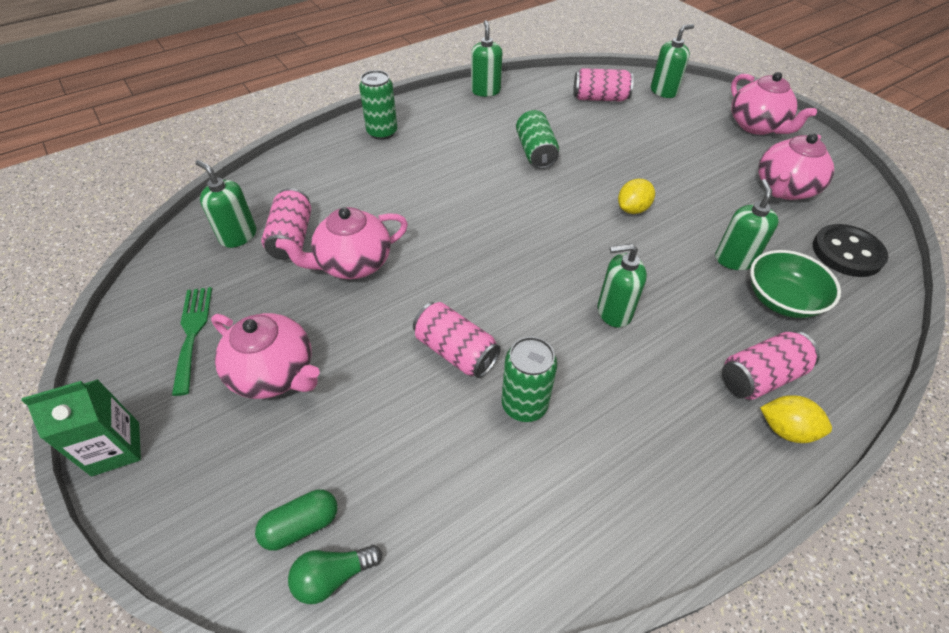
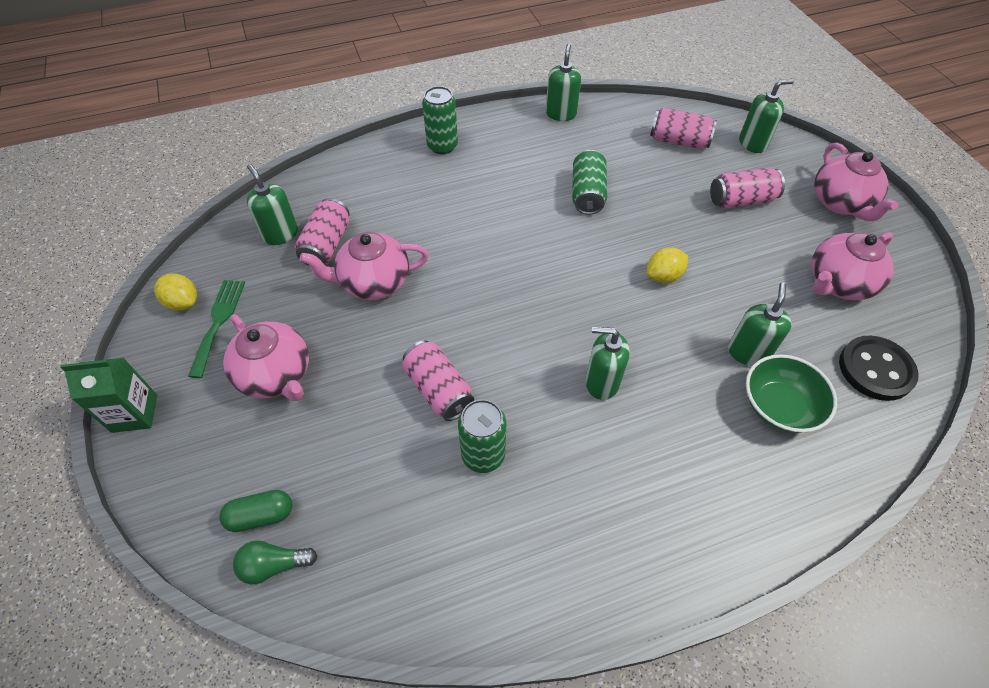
camera: 15 degrees right, 5 degrees up
pink can [722,331,820,400] -> pink can moved to [710,167,785,209]
yellow lemon [760,395,832,443] -> yellow lemon moved to [154,273,197,311]

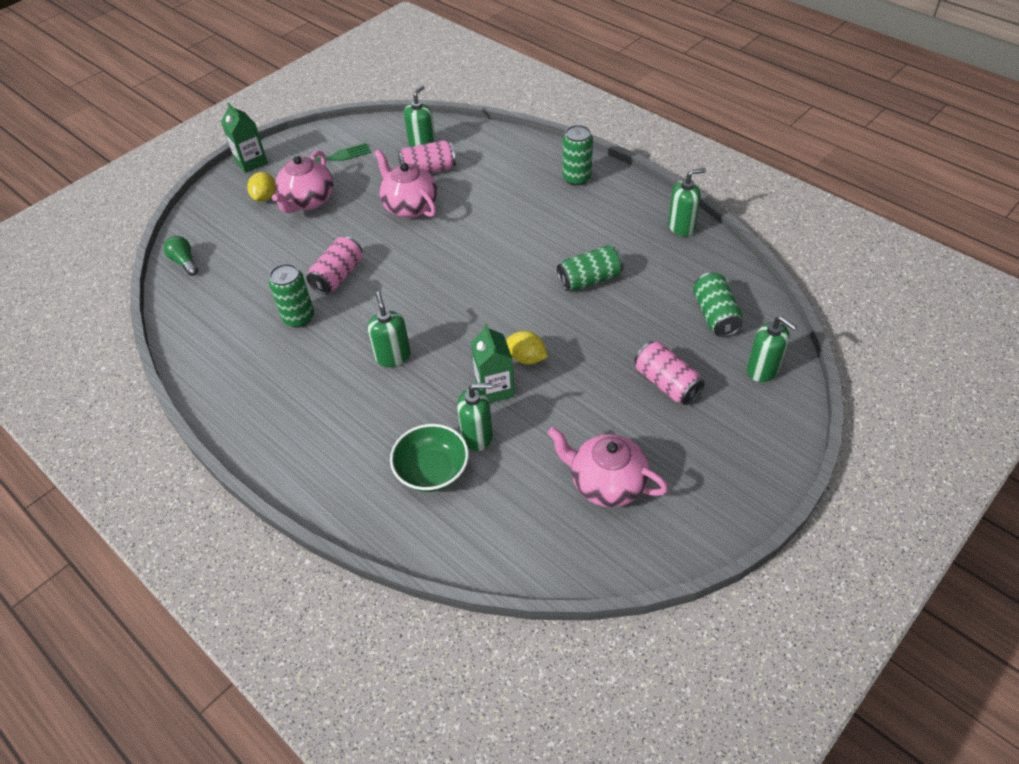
camera: 65 degrees right, 5 degrees down
yellow lemon [154,273,197,311] -> yellow lemon moved to [247,172,276,202]
green capsule [219,490,292,532] -> none
pink can [650,108,717,149] -> green can [693,272,743,337]
pink teapot [814,143,898,221] -> none
black button [839,336,919,401] -> none
none -> green carton [471,323,515,403]

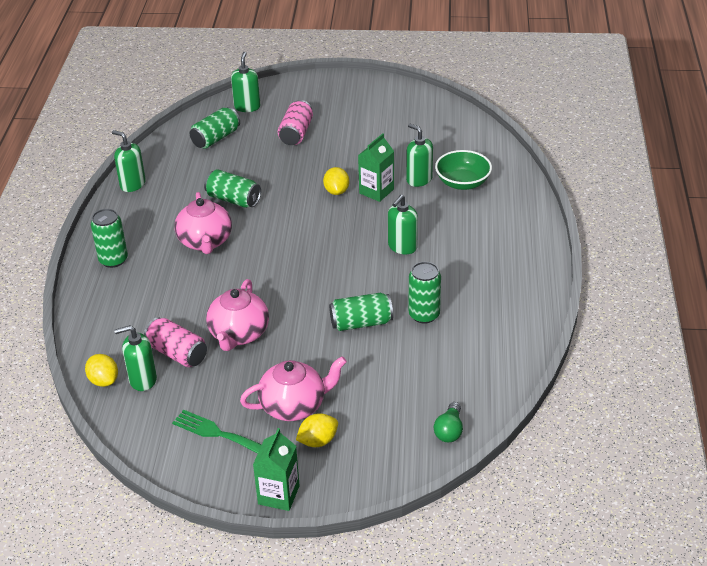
camera: 130 degrees left, 10 degrees down
pink can [307,236,362,295] -> green can [329,293,393,331]
pink teapot [548,427,668,507] -> pink teapot moved to [174,192,232,254]
none -> yellow lemon [85,354,118,387]

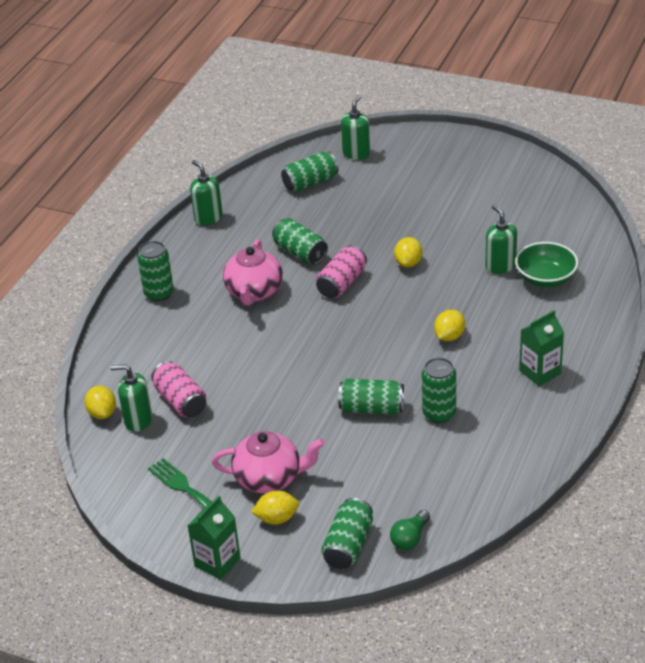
camera: 20 degrees right, 0 degrees up
pink teapot [206,279,269,351] -> none
pink can [278,100,313,145] -> pink can moved to [316,245,367,298]
green carton [358,133,394,202] -> green carton moved to [519,310,564,386]
green soap dispenser [388,195,418,255] -> yellow lemon [434,310,465,341]
none -> green can [321,498,373,569]

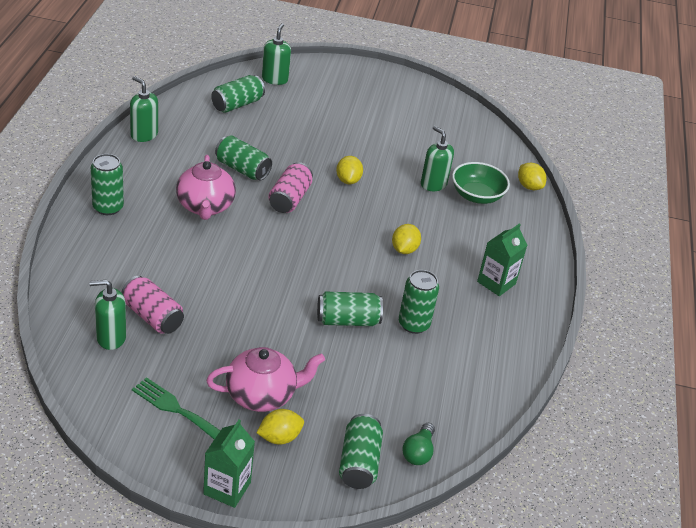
camera: 20 degrees left, 0 degrees up
yellow lemon [84,386,116,419] -> yellow lemon moved to [518,163,546,190]

